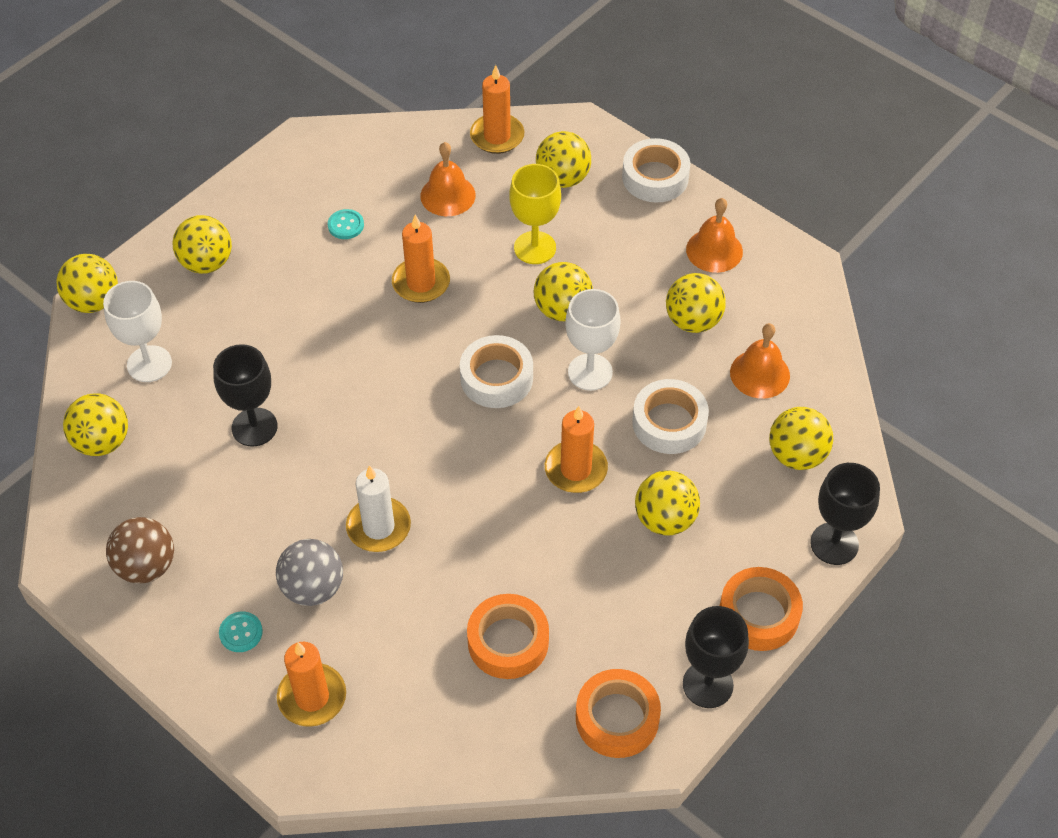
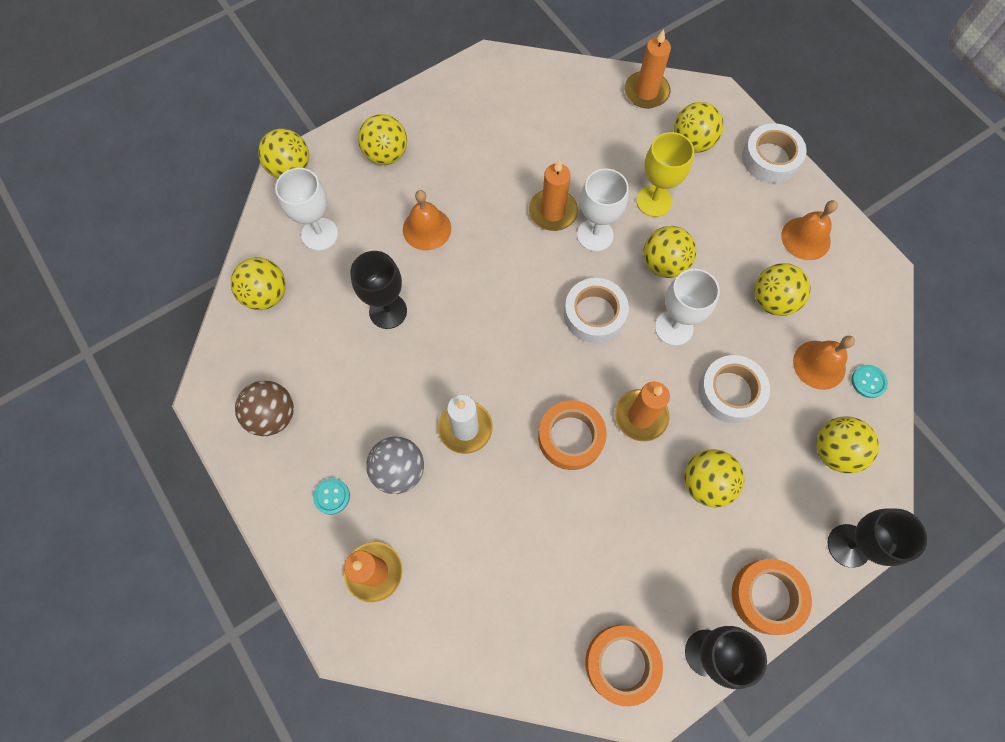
camera: 15 degrees right, 15 degrees up
turquoise button [328,209,364,239] -> turquoise button moved to [851,365,888,398]
orange bell [420,142,476,216] -> orange bell moved to [403,190,451,250]
orange tape [467,594,549,679] -> orange tape moved to [538,400,607,470]
none -> white goblet [577,169,629,252]

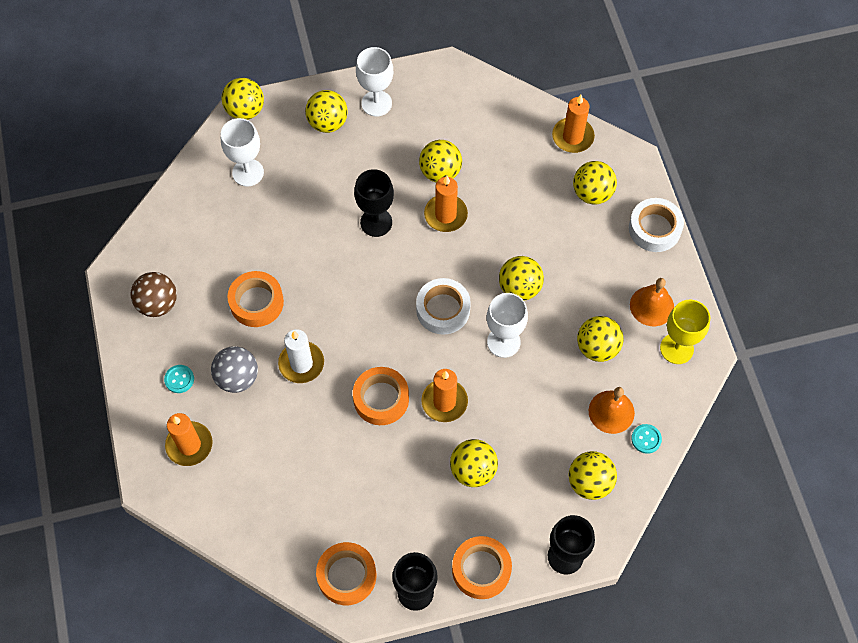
camera: 20 degrees right, 5 degrees down
yellow ball [231,258,286,310] -> yellow ball moved to [419,140,462,183]
black goblet [350,251,407,329] -> black goblet moved to [354,169,394,237]
orange bell [403,190,451,250] -> none
white goblet [577,169,629,252] -> white goblet moved to [356,47,393,117]
yellow goblet [636,132,694,217] -> yellow goblet moved to [660,299,710,364]
white tape [698,355,770,423] -> none
none -> orange tape [227,271,284,327]

